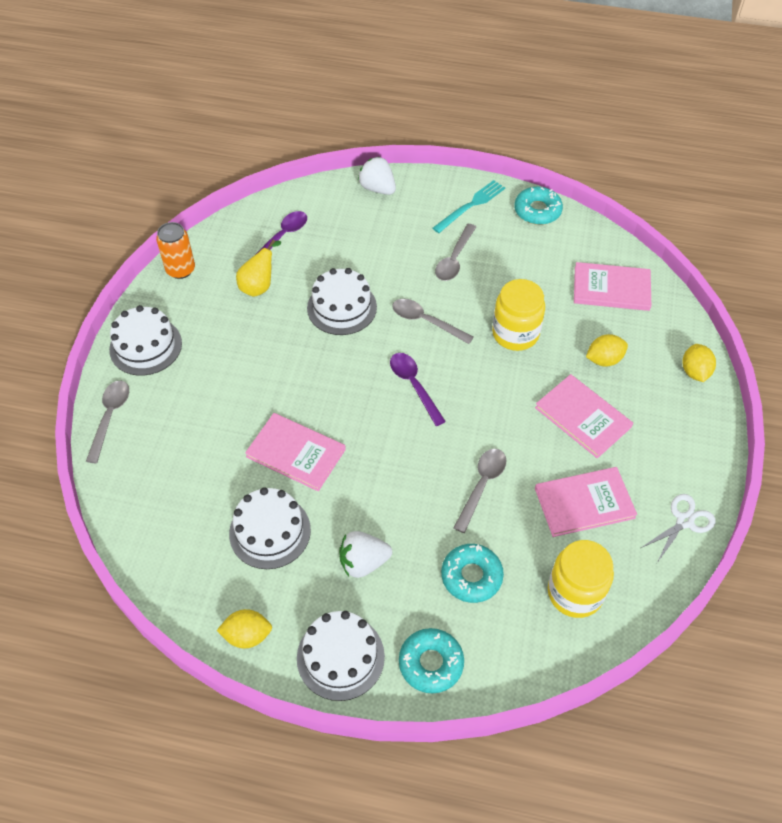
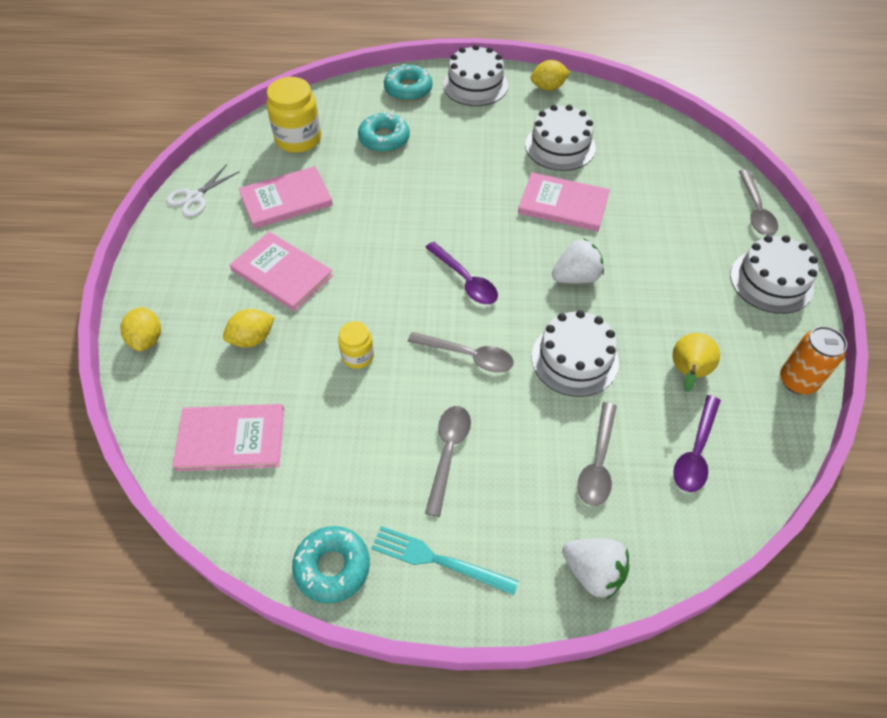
camera: 170 degrees right, 0 degrees up
white strawberry [339,531,392,578] -> white strawberry moved to [552,238,604,284]
turquoise fork [433,180,505,233] -> turquoise fork turned 75 degrees clockwise [371,526,519,596]
grey spoon [454,449,506,533] -> grey spoon moved to [577,402,617,506]
yellow jar [492,279,545,351] -> yellow jar [338,321,374,369], size x0.56

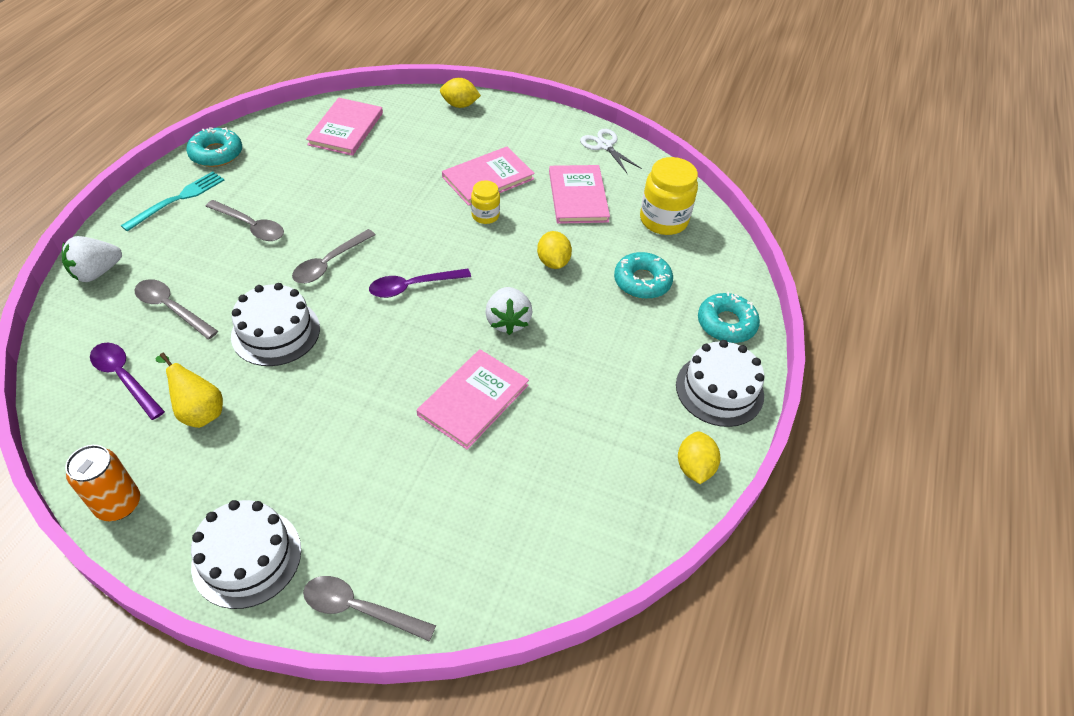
camera: 105 degrees right, 5 degrees down
yellow lemon [223,309,275,348] -> yellow lemon moved to [537,231,572,269]
yellow jar [338,321,374,369] -> yellow jar moved to [471,180,500,224]
white cake [525,105,596,171] -> none
white strawberry [552,238,604,284] -> white strawberry moved to [485,287,533,335]

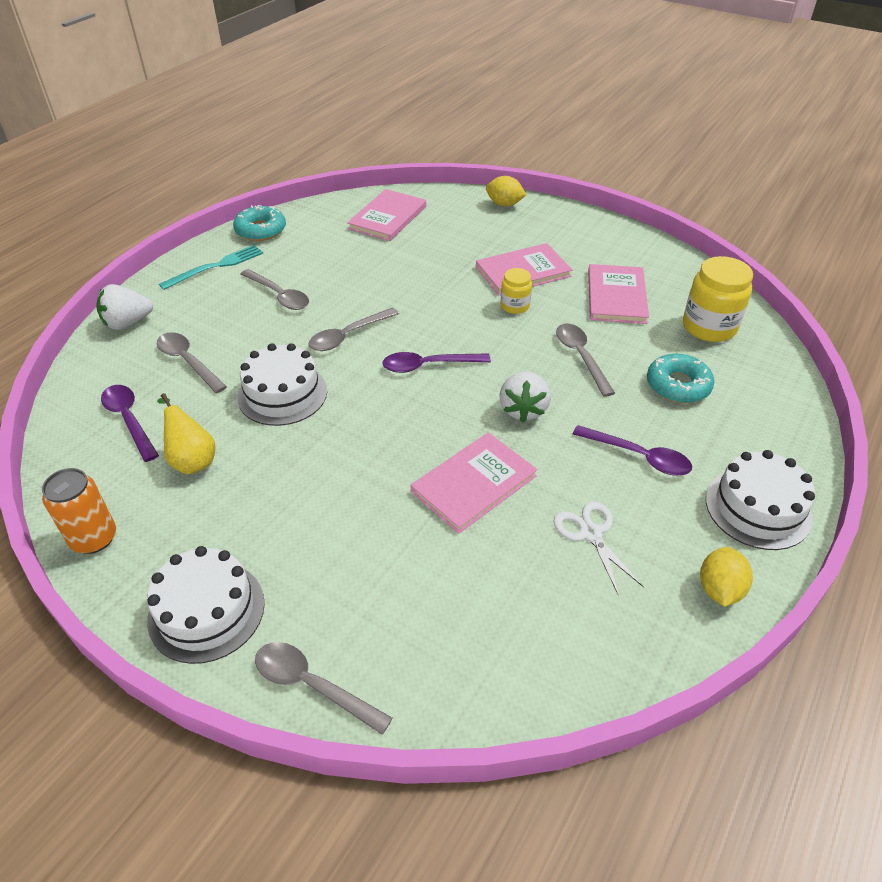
camera: 15 degrees right, 5 degrees down
yellow lemon [537,231,572,269] -> grey spoon [556,323,615,397]
white scissors [580,129,642,173] -> white scissors moved to [554,502,644,596]
turquoise donut [698,292,760,343] -> none
none -> purple spoon [573,425,692,476]

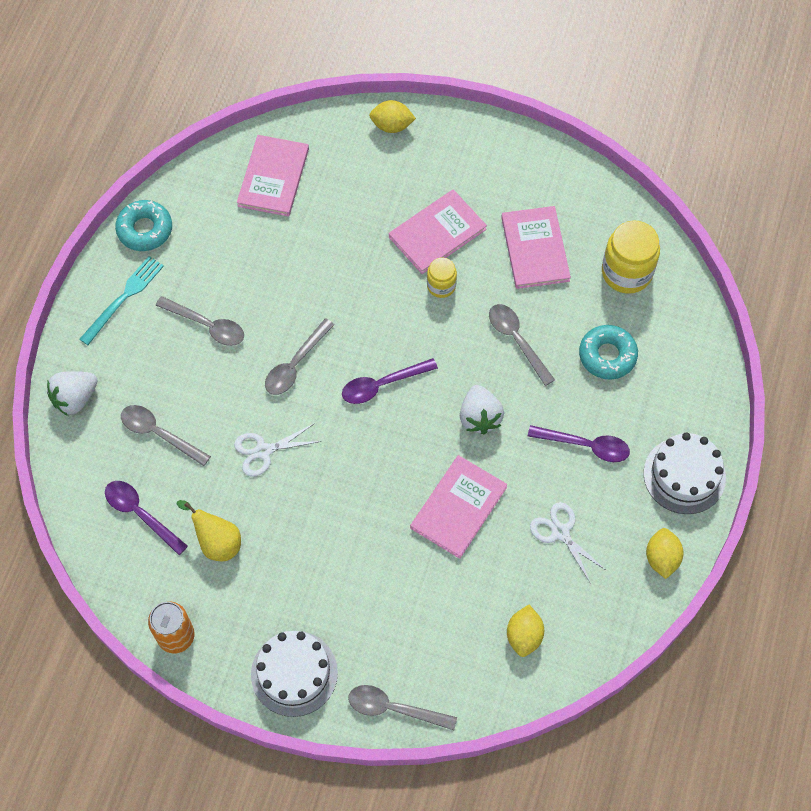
camera: 15 degrees left, 20 degrees up
white cake [237,343,327,426] -> white scissors [234,423,322,477]
none -> yellow lemon [507,605,544,657]

